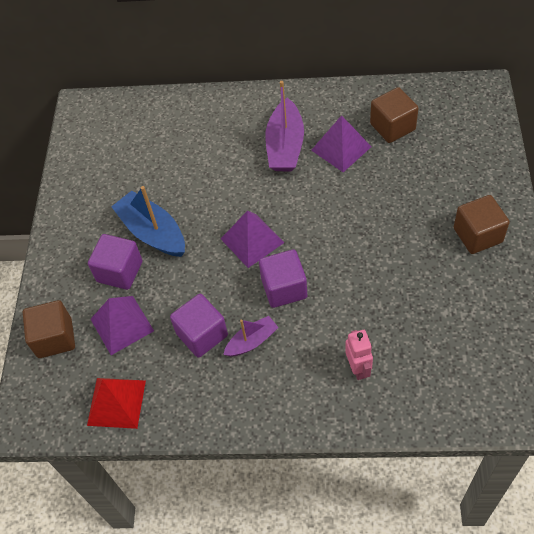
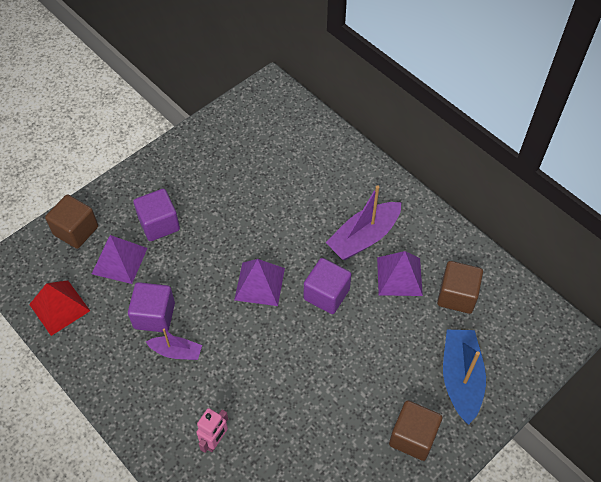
camera: 40 degrees right, 0 degrees up
blue boat [111,186,185,257] -> blue boat moved to [443,330,486,425]
purple cube [259,249,307,308] -> purple cube moved to [304,258,351,314]

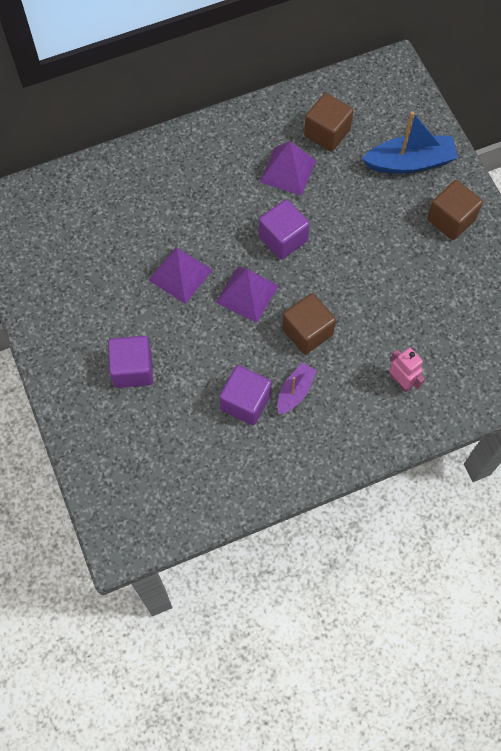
camera: 70 degrees left, 10 degrees up
red pyramid [29,280,90,336] -> none
brown cube [45,194,98,249] -> brown cube moved to [282,293,336,354]
purple pyramid [92,235,147,284] -> purple pyramid moved to [148,247,213,304]
purple boat [325,186,402,260] -> none
blue boat [443,330,486,425] -> blue boat turned 150 degrees clockwise [362,111,458,174]

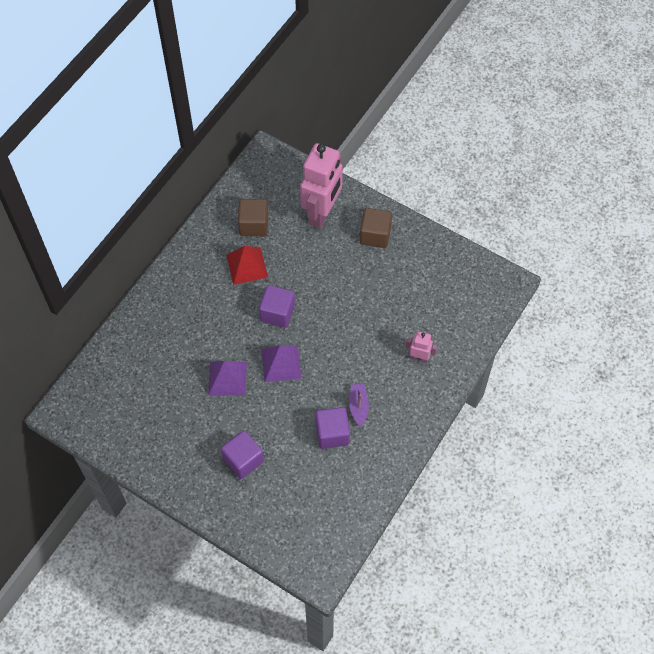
camera: 35 degrees left, 5 degrees down
purple pyramid [260,142,316,196] -> red pyramid [226,246,268,285]
brown cube [282,293,336,354] -> none
blue boat [362,111,458,174] -> pink robot [300,143,343,228]

